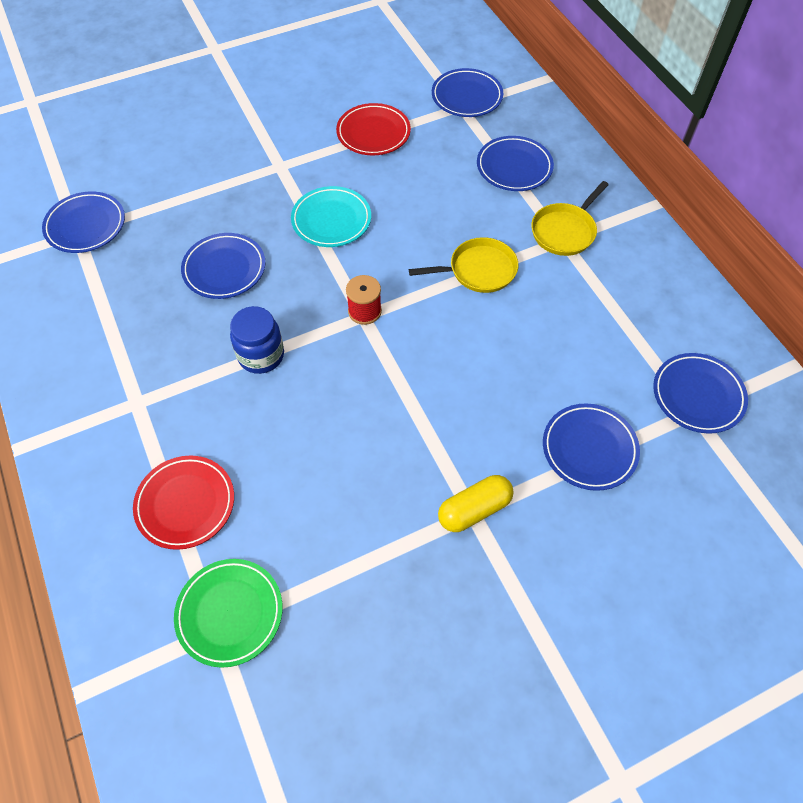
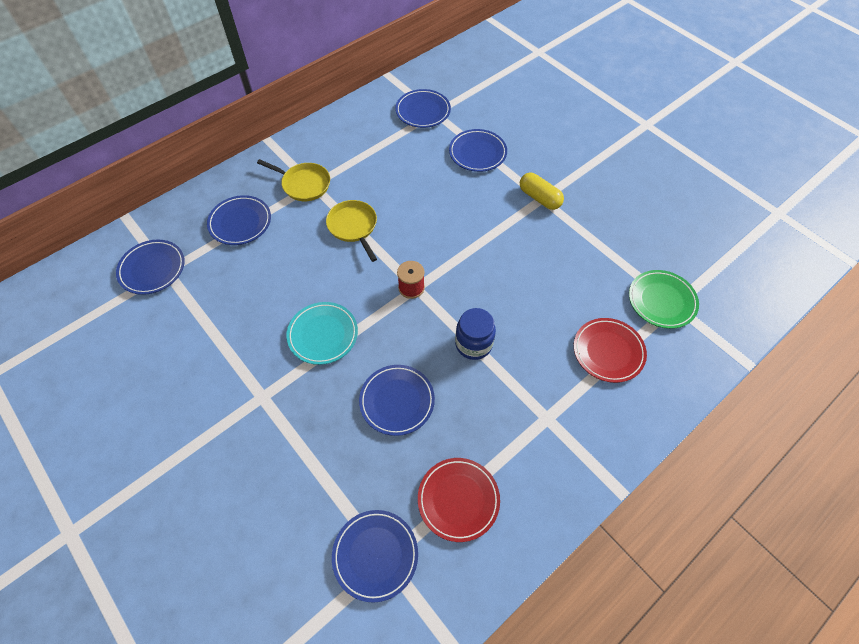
camera: 105 degrees left, 0 degrees up
red plate [336,103,411,155] -> red plate moved to [418,458,500,542]

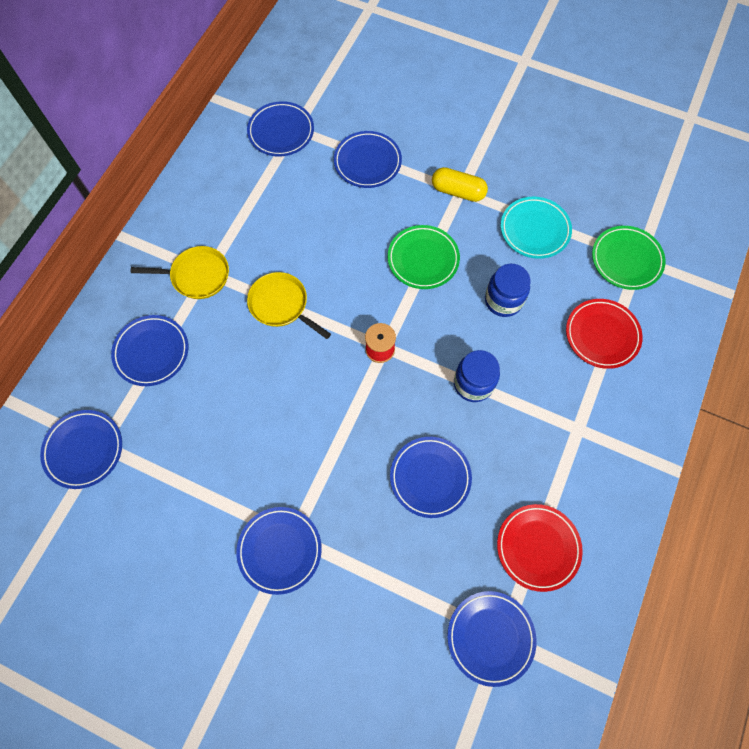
camera: 25 degrees left, 10 degrees up
turquoise plate [286,302,358,365] -> turquoise plate moved to [501,197,572,259]
none -> blue plate [236,507,322,595]
none -> green plate [388,225,460,289]
none -> blue jar [485,264,531,317]

